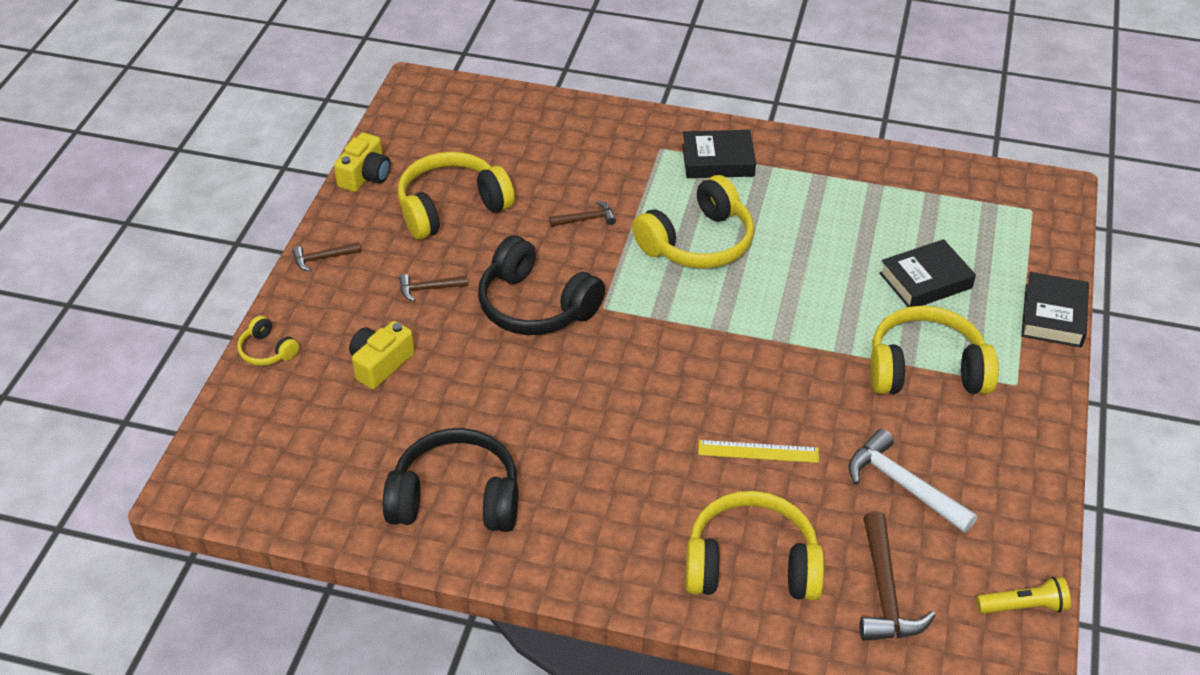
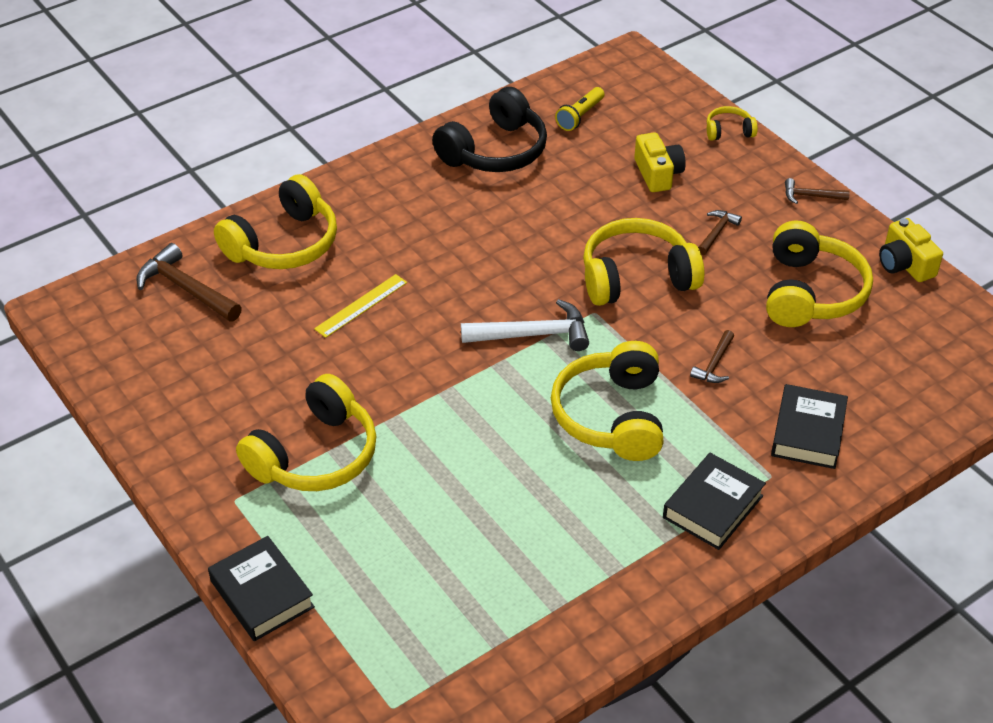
camera: 130 degrees right, 0 degrees up
brown hammer [292,242,361,271] -> brown hammer turned 105 degrees counterclockwise [785,178,850,204]
black headphones [478,236,605,335] -> yellow headphones [583,218,704,306]
white hammer [849,429,977,533] -> white hammer moved to [461,299,589,351]
black book [879,239,976,307] -> black book moved to [771,384,848,469]
yellow flashlight [976,577,1071,614] -> yellow flashlight moved to [555,87,605,131]

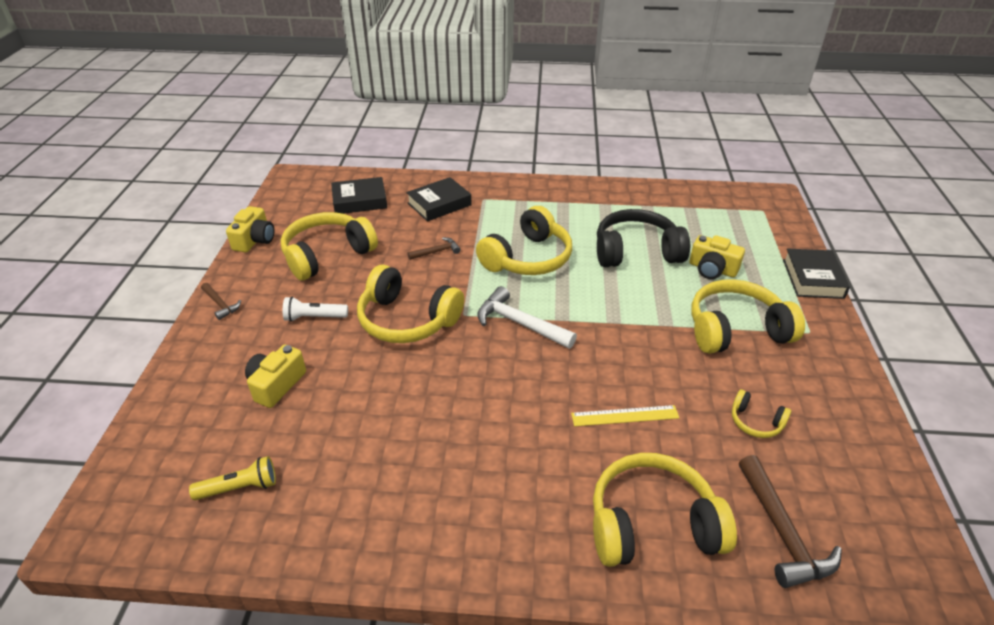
camera: 140 degrees left, 5 degrees down
black headphones [432,87,547,172] -> black headphones moved to [597,209,690,267]
black book [663,453,766,550] -> black book moved to [331,177,387,214]
brown hammer [698,210,742,255] -> white flashlight [283,297,348,322]
yellow headphones [707,106,758,141] -> yellow headphones moved to [732,389,791,438]
none -> yellow camera [689,235,745,279]

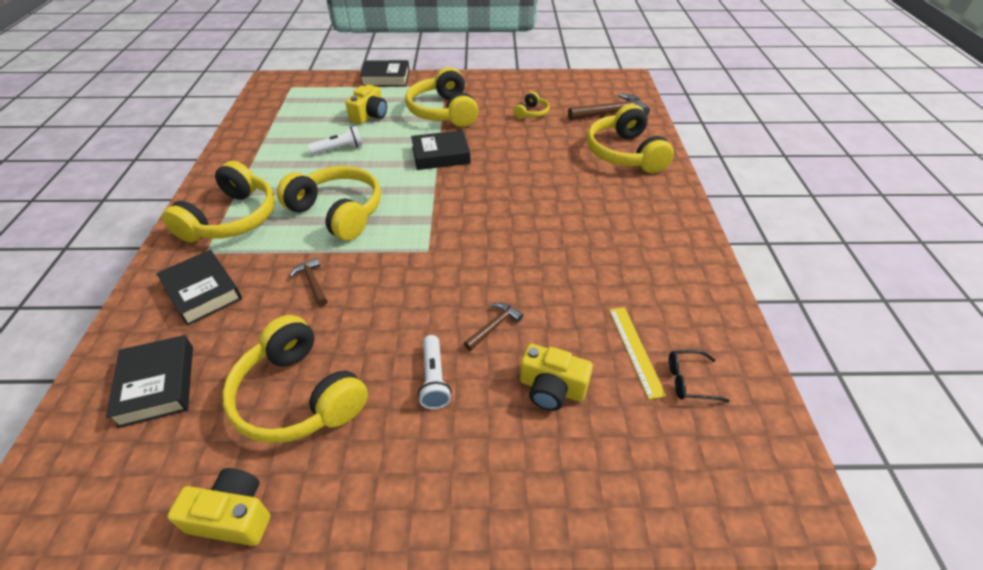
camera: 95 degrees left, 5 degrees up
yellow flashlight [189,456,276,500] -> black glasses [669,350,730,403]
brown hammer [201,283,241,320] -> brown hammer moved to [464,303,523,351]
yellow headphones [357,264,464,343] -> yellow headphones moved to [162,161,275,242]
white hammer [477,286,577,349] -> none
yellow ruler [571,405,679,426] -> yellow ruler moved to [609,307,666,399]
black headphones [597,209,690,267] -> white flashlight [308,126,362,155]
none -> black book [411,130,471,170]

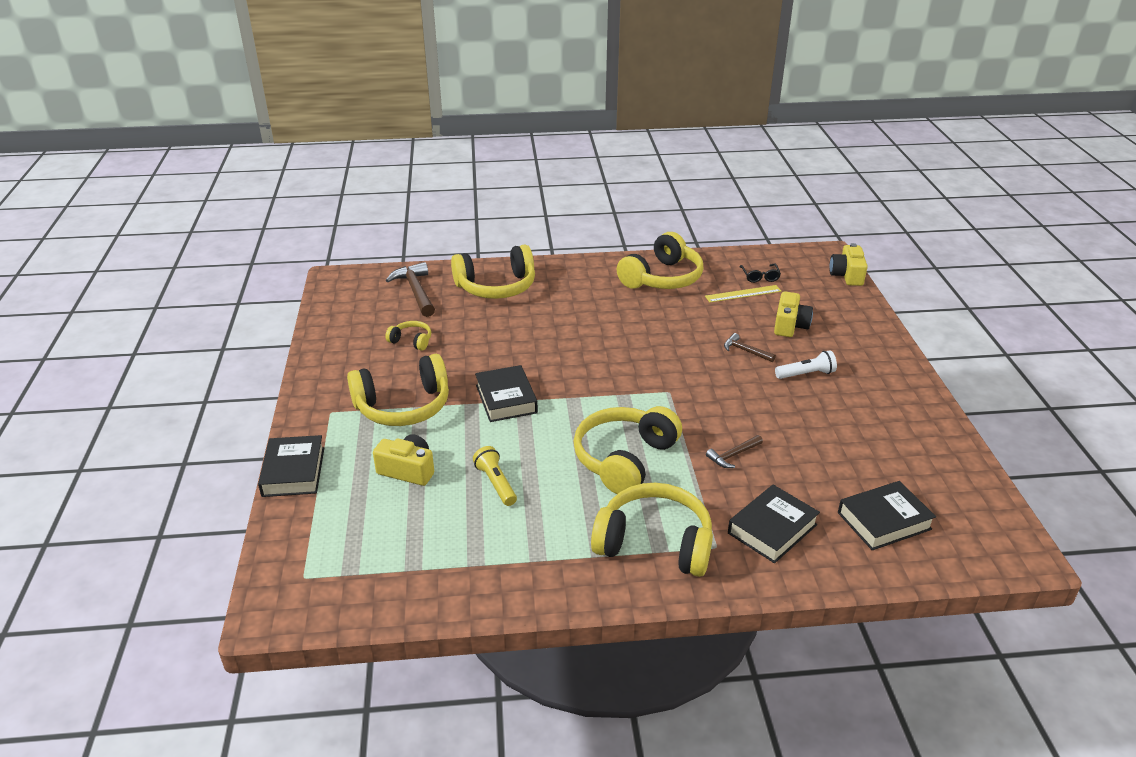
camera: 95 degrees left, 10 degrees down
yellow camera [167,468,270,546] -> yellow camera moved to [829,243,868,286]
yellow headphones [222,315,368,444] -> yellow headphones moved to [617,232,704,289]
white flashlight [308,126,362,155] -> yellow flashlight [473,446,517,506]

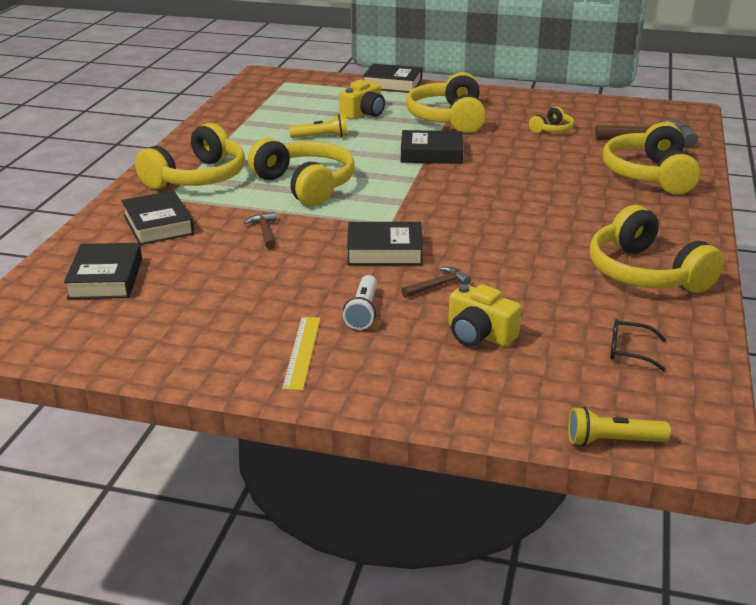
camera: 110 degrees right, 5 degrees down
yellow ruler [705,285,781,302] -> yellow ruler moved to [282,317,321,391]
yellow camera [829,243,868,286] -> yellow flashlight [568,407,671,447]
none -> black book [347,222,423,265]

